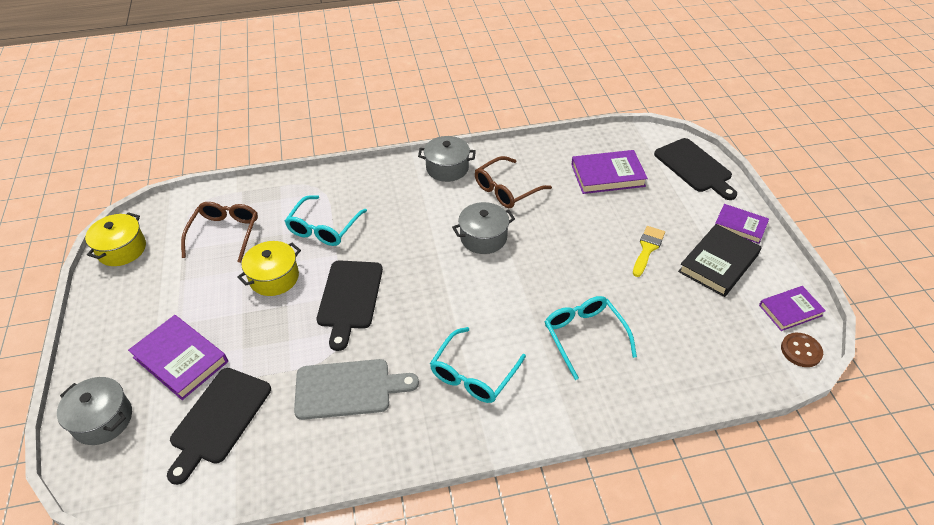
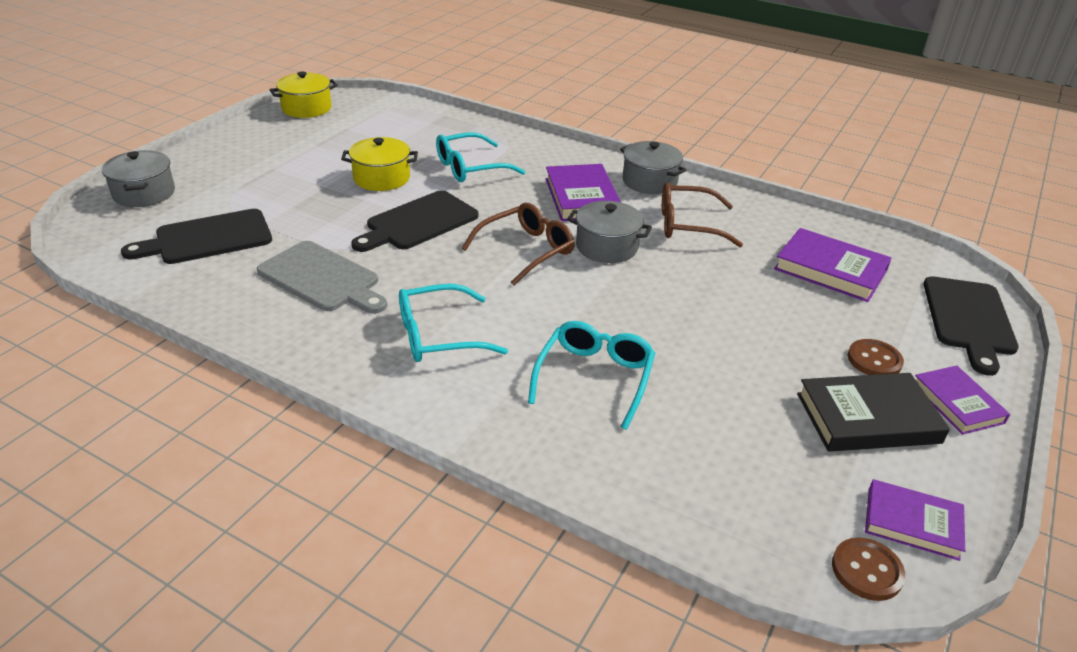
camera: 40 degrees right, 10 degrees down
purple book [128,315,228,400] -> purple book moved to [546,164,621,221]
brown glasses [181,202,258,263] -> brown glasses moved to [462,203,575,286]
yellow brush [633,226,665,277] -> none
none -> brown button [848,339,904,375]

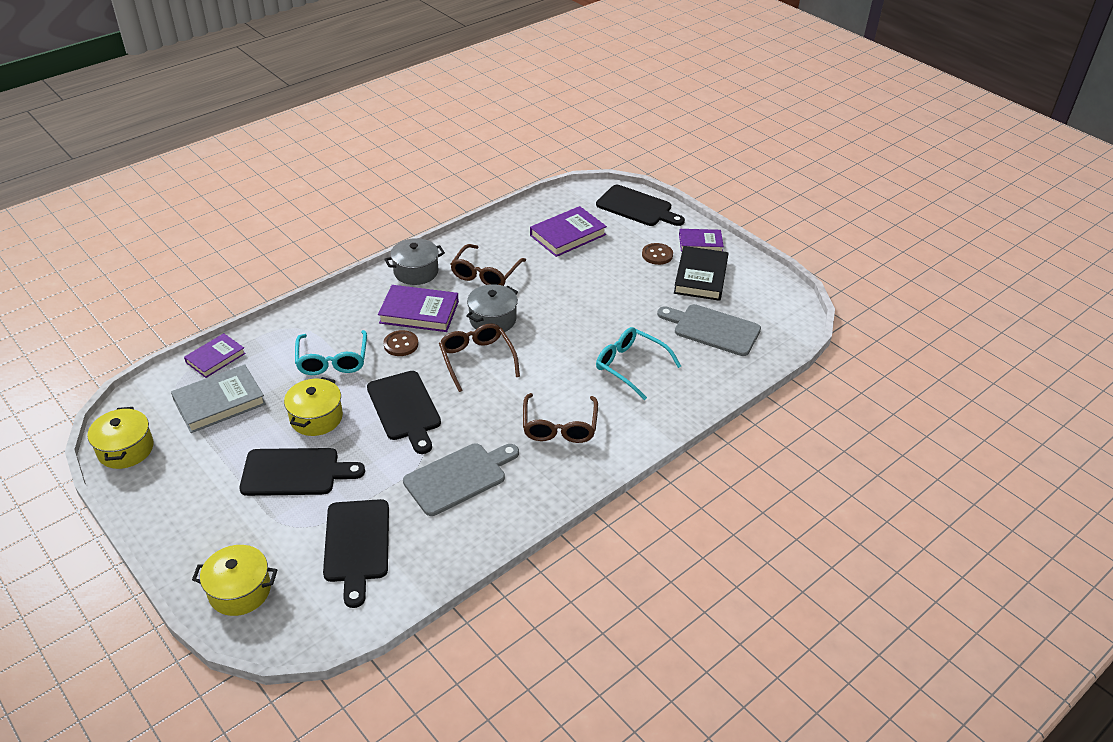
camera: 70 degrees left, 5 degrees up
grey pot [102,150,175,207] -> yellow pot [192,545,277,616]
turquoise glasses [399,284,508,362] -> brown glasses [523,393,598,443]
brown button [832,538,905,601] -> brown button moved to [383,330,419,356]
purple book [865,479,965,561] -> purple book moved to [184,333,246,378]
none -> grey book [171,364,266,433]
none -> black cutting board [239,448,365,496]
none -> grey cutting board [657,304,761,356]

